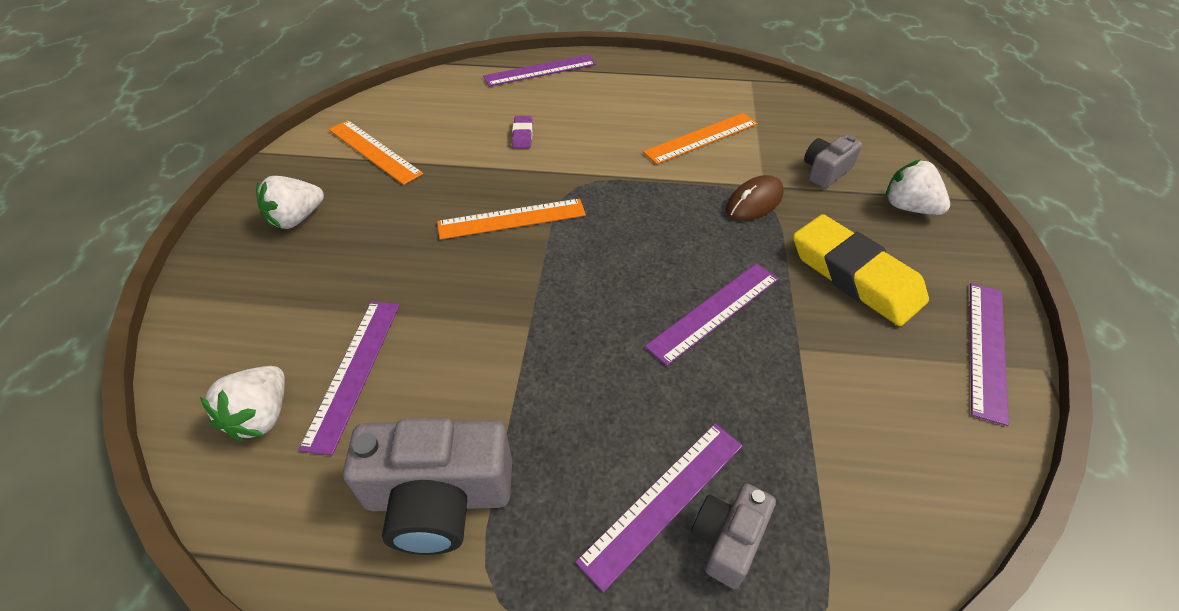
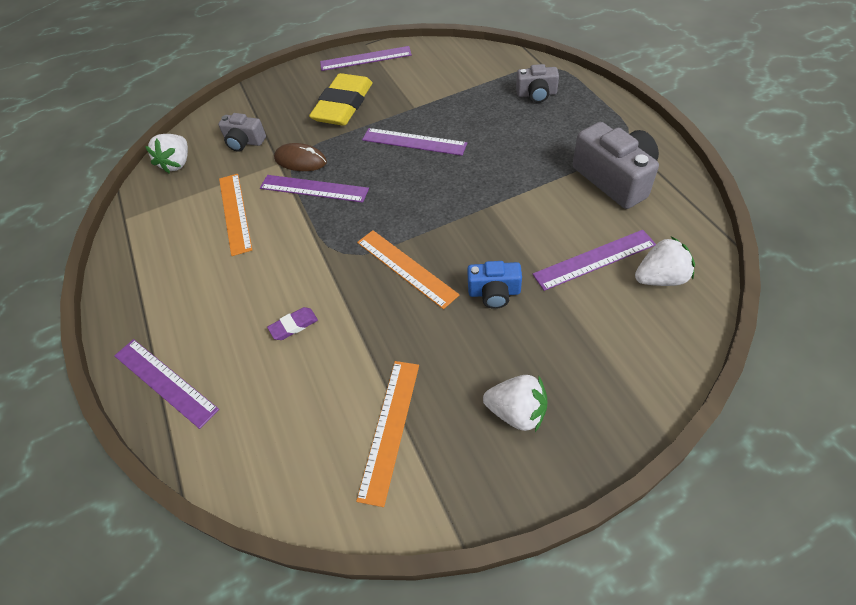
camera: 115 degrees left, 5 degrees up
purple ruler [575,424,743,592] -> purple ruler moved to [260,175,369,203]
orange ruler [643,113,758,165] -> orange ruler turned 45 degrees clockwise [219,174,252,256]
white strawberry [885,159,950,215] -> white strawberry moved to [145,134,188,173]
none -> blue camera [467,261,522,309]

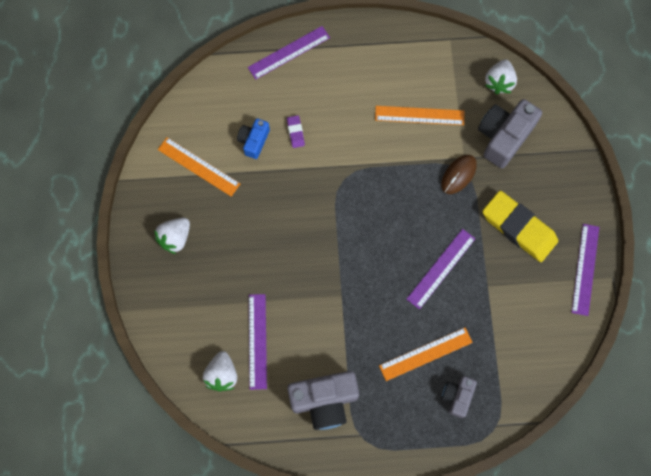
camera: 105 degrees right, 20 degrees up
white strawberry [145,134,188,173] -> white strawberry turned 105 degrees counterclockwise [485,59,517,94]
grey camera [218,113,266,152] -> grey camera [478,99,542,168], size x1.75
purple ruler [260,175,369,203] -> none
orange ruler [357,230,460,309] -> orange ruler moved to [379,327,473,381]
blue camera [467,261,522,309] -> blue camera moved to [237,118,270,159]

